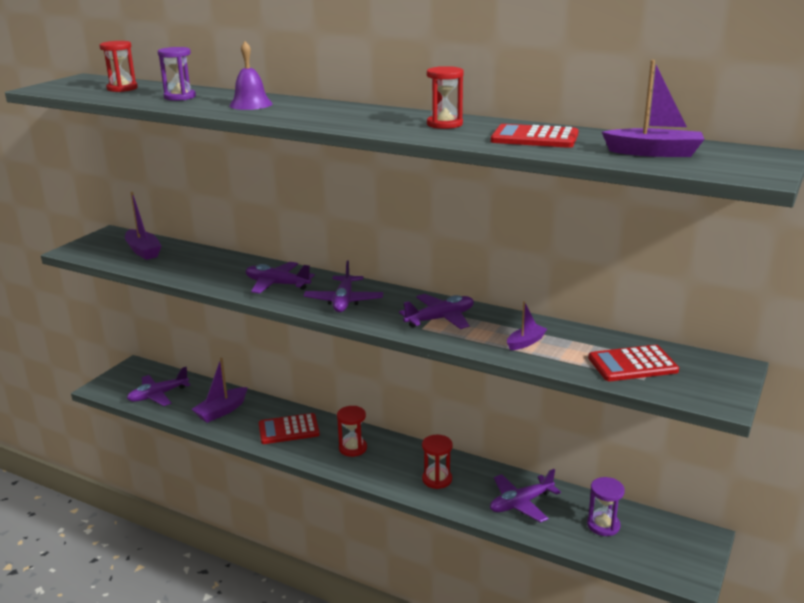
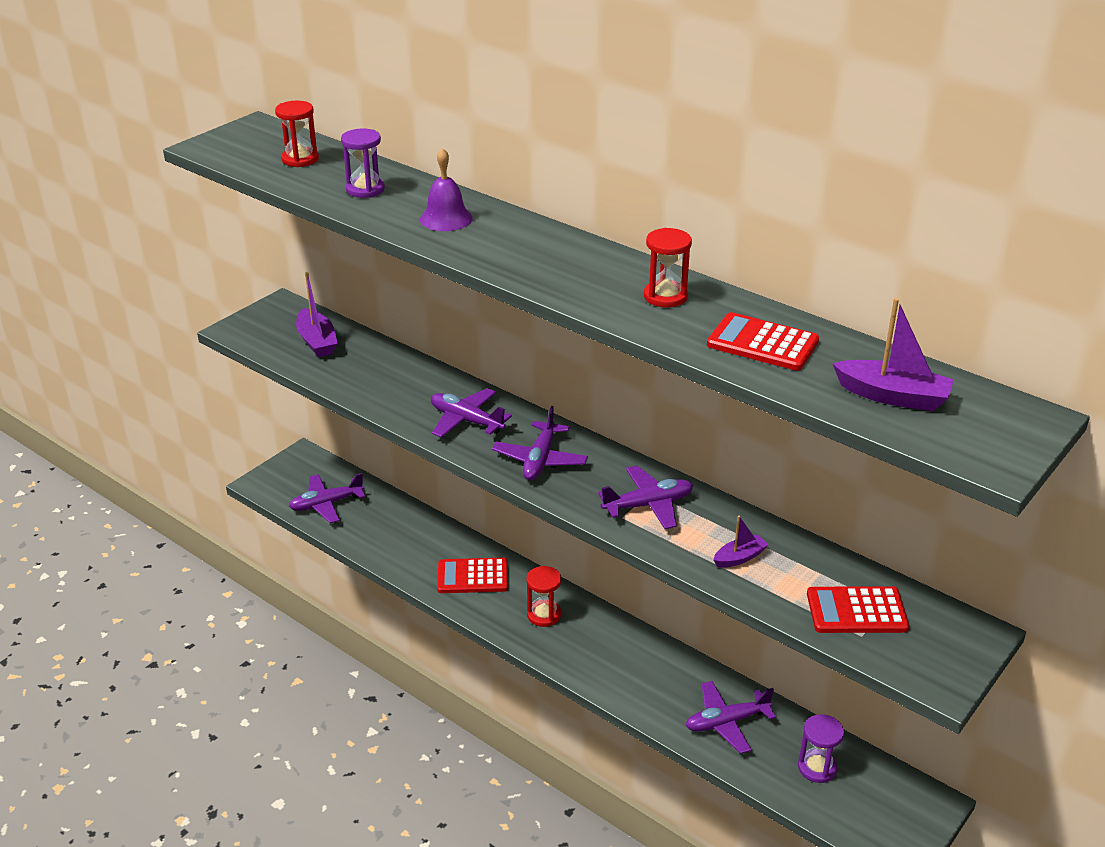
camera: 10 degrees right, 10 degrees up
purple boat [192,358,248,423] -> none
red hourglass [422,435,453,489] -> none

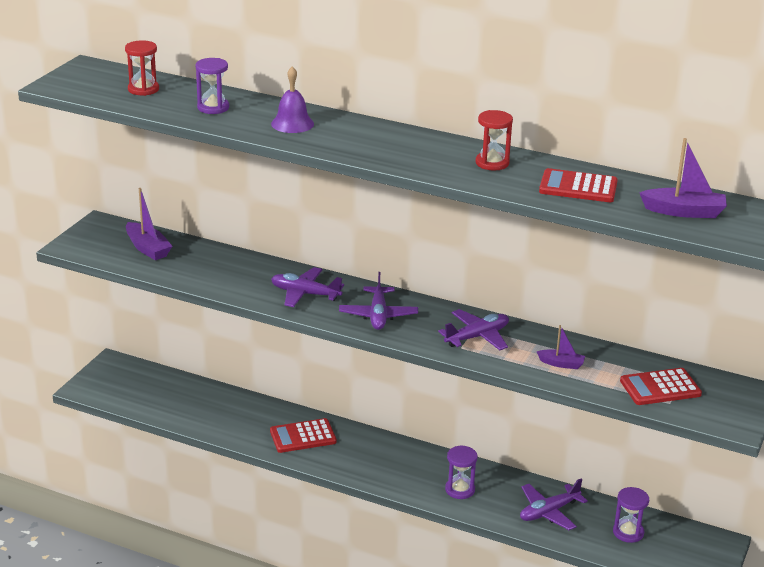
camera: 15 degrees left, 5 degrees down
purple plane [289,473,365,523] -> none
red hourglass [526,566,561,627] -> none
purple boat [713,515,769,568] -> purple boat turned 60 degrees clockwise [537,325,585,369]
none -> purple hourglass [445,445,478,499]

